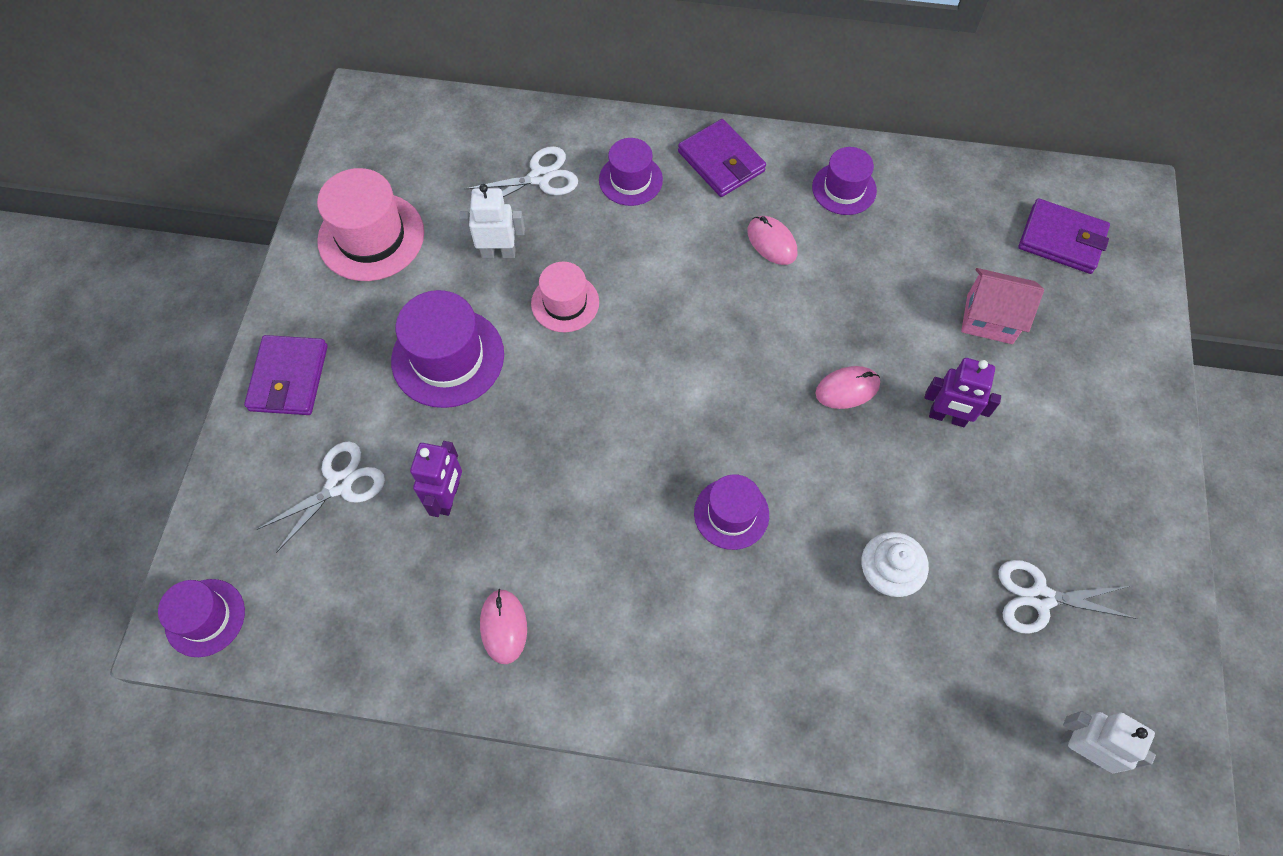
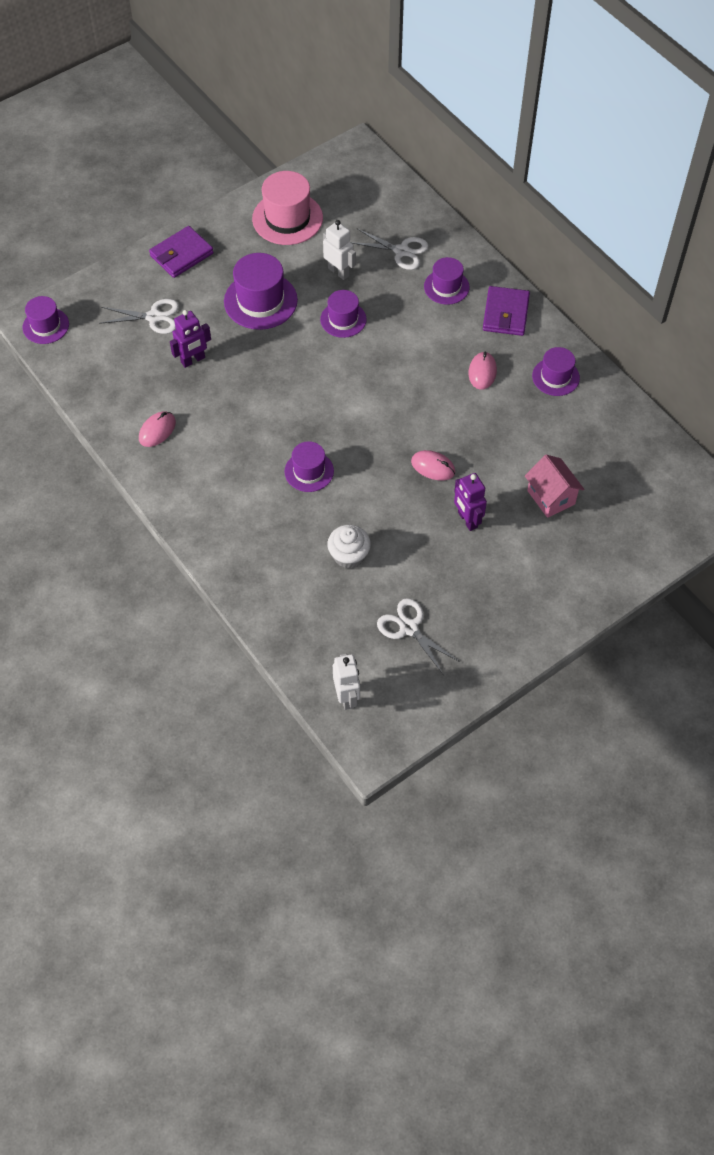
camera: 45 degrees right, 5 degrees down
pink hat [531,262,599,332] -> purple hat [320,290,367,338]
purple wallet [1018,198,1110,274] -> none

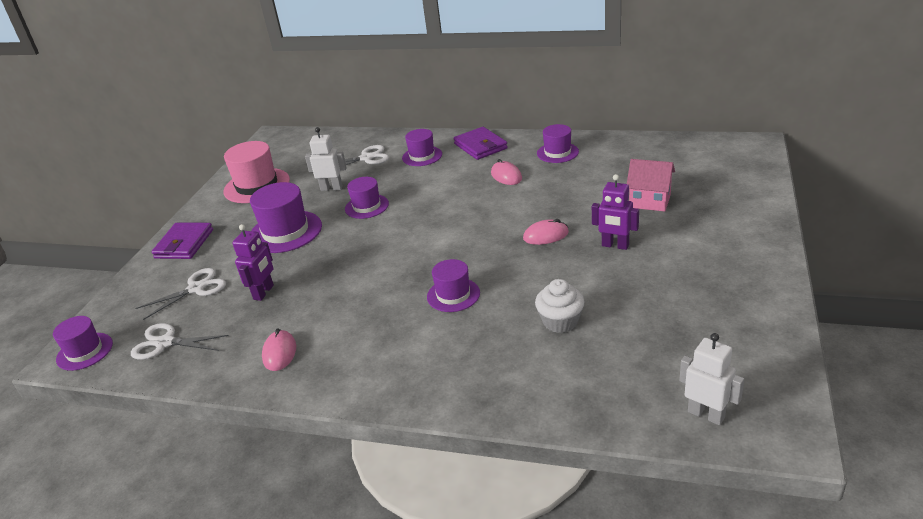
camera: 35 degrees left, 25 degrees down
white scissors [377,598,460,674] -> white scissors moved to [131,323,229,360]

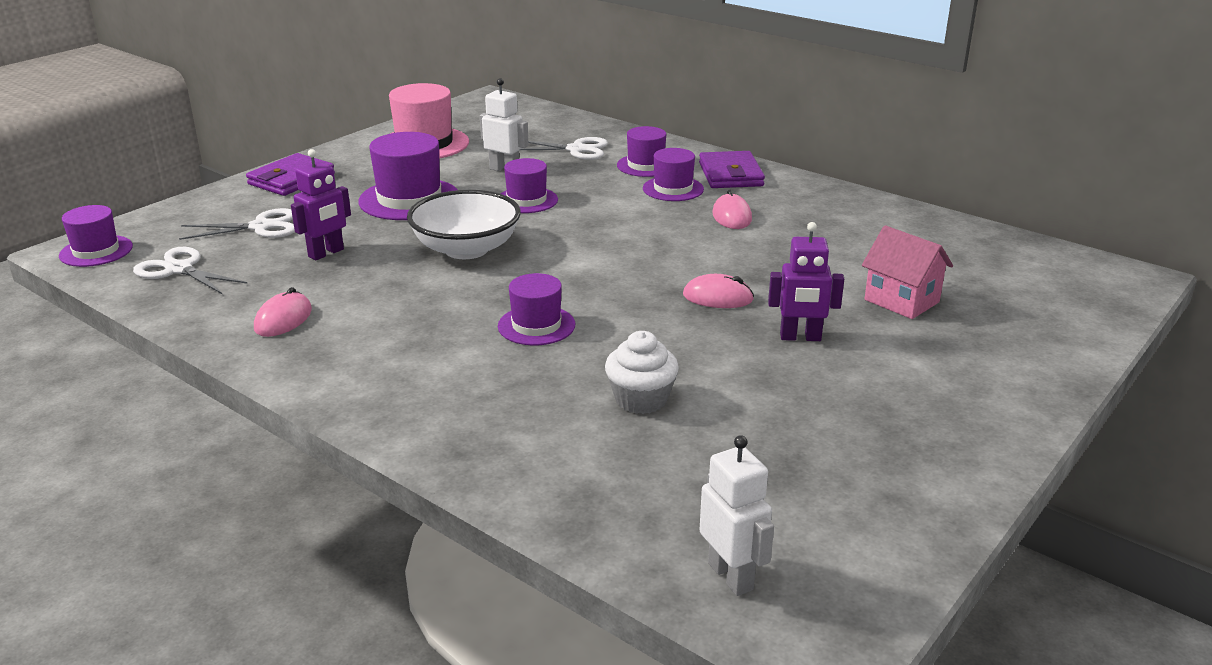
camera: 20 degrees right, 5 degrees down
purple hat [537,124,579,163] -> purple hat moved to [643,148,704,201]
purple robot [592,174,639,250] -> purple robot turned 45 degrees counterclockwise [768,222,844,341]
none -> white bowl [407,190,521,259]

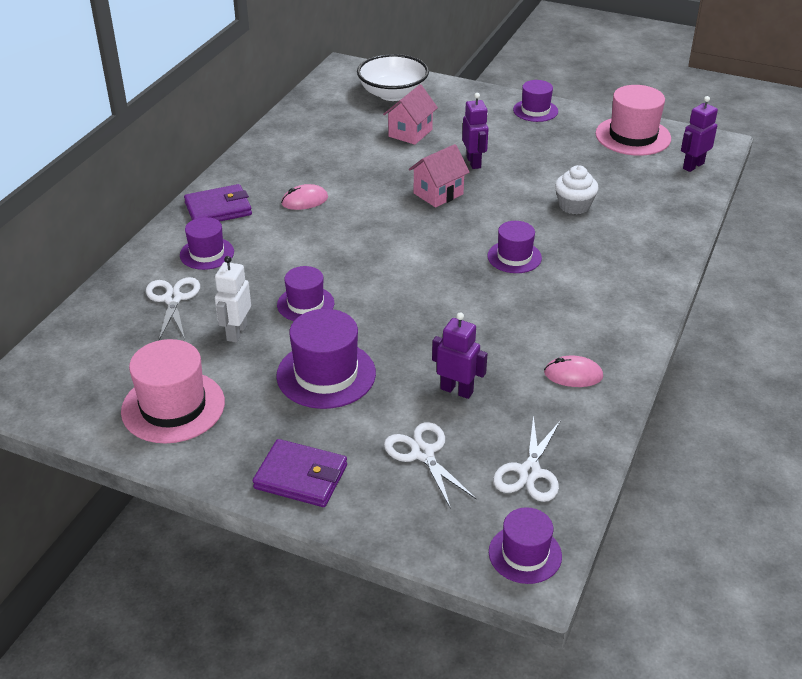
camera: 105 degrees left, 10 degrees up
white bowl [407,190,521,259] -> white bowl moved to [357,54,429,101]
purple hat [643,148,704,201] -> purple hat moved to [513,80,558,122]
pink mouse [683,274,754,308] -> pink house [409,144,470,207]
white robot [699,435,774,596] -> purple robot [681,96,718,172]
none -> pink hat [595,85,671,156]

